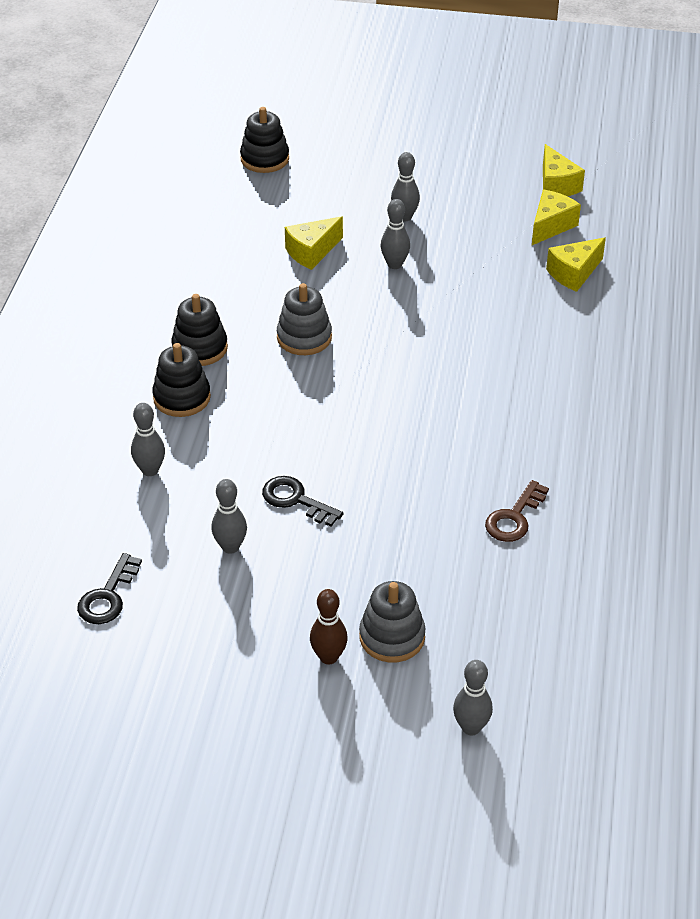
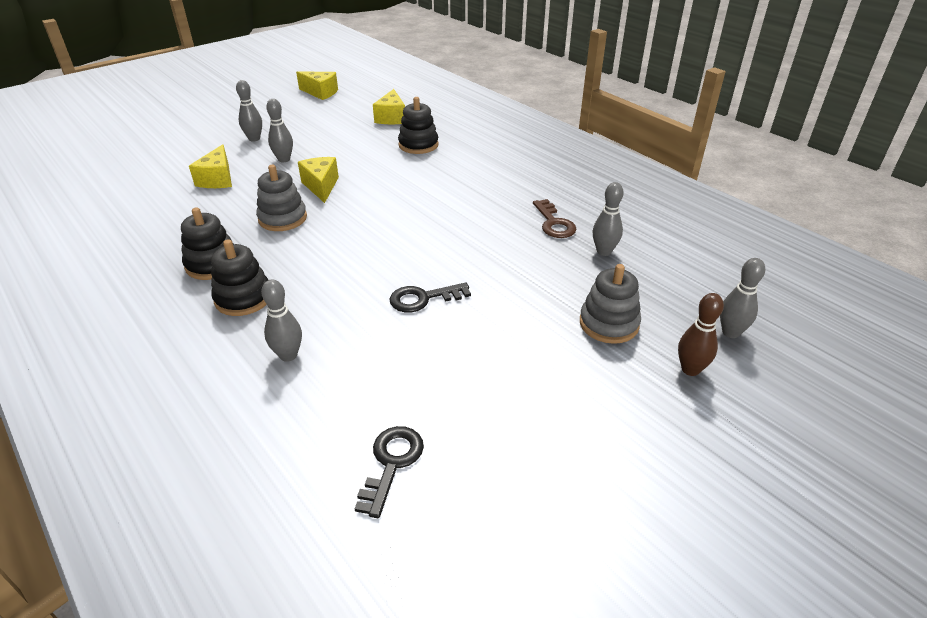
camera: 50 degrees left, 5 degrees down
black key [77,553,142,624] -> black key turned 135 degrees counterclockwise [355,426,424,518]
grey bowling pin [211,479,247,554] -> grey bowling pin moved to [593,182,624,256]
black stacking toy [240,107,289,173] -> black stacking toy moved to [398,97,439,154]
brown bowling pin [310,589,348,664] -> brown bowling pin moved to [678,293,724,376]
yellow cheese [532,190,581,245] -> yellow cheese moved to [298,157,339,203]

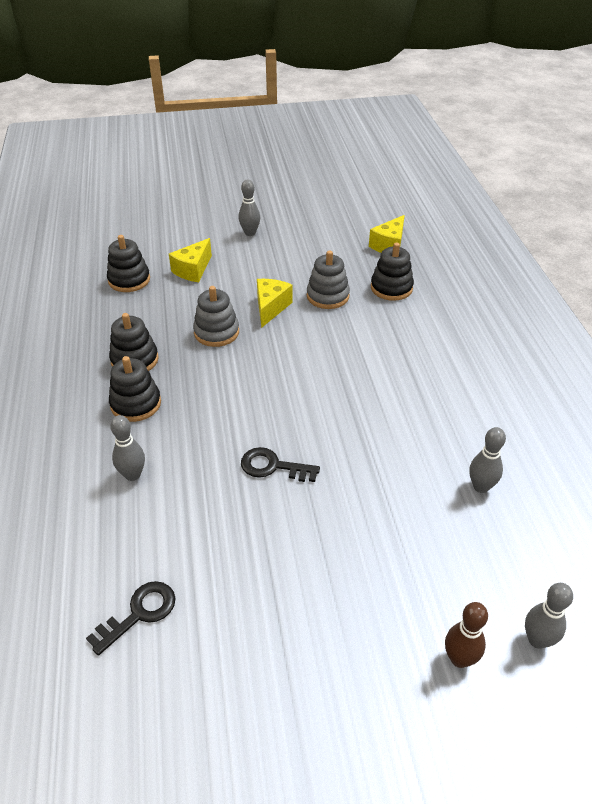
camera: 30 degrees right, 5 degrees up
grey bowling pin [266,99,293,162] -> none
yellow cheese [296,71,338,100] -> none
brown key [533,199,577,238] -> none
grey stacking toy [580,264,641,344] -> grey stacking toy moved to [307,250,350,309]
none -> black stacking toy [107,235,150,292]

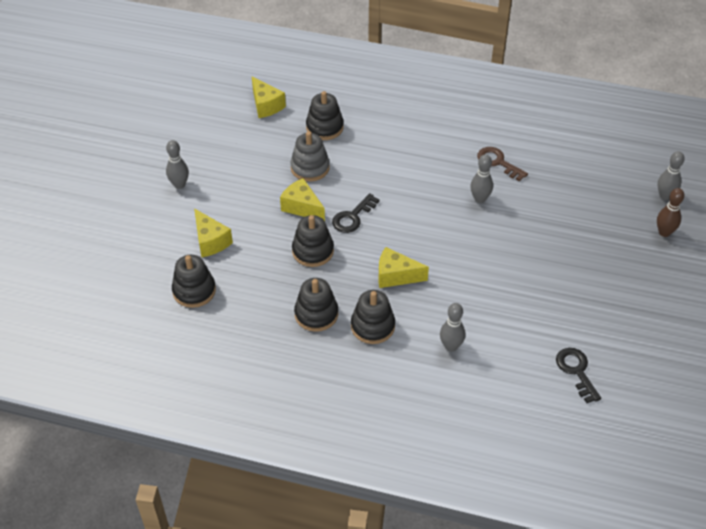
camera: 65 degrees left, 5 degrees up
grey stacking toy [193,286,239,347] -> black stacking toy [292,215,334,267]
black key [241,447,320,482] -> black key moved to [332,193,380,233]
grey bowling pin [469,427,506,493] -> grey bowling pin moved to [470,154,493,203]
none -> yellow cheese [378,247,429,288]
none -> brown key [477,147,528,181]

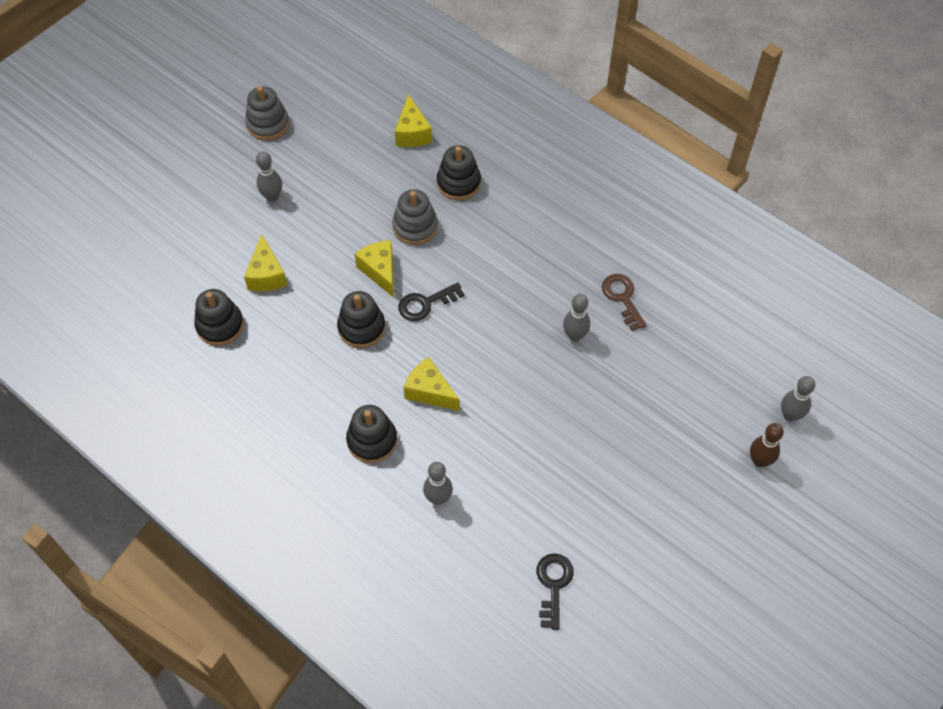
camera: 25 degrees right, 10 degrees up
black stacking toy [294,278,338,332] -> none
none -> grey stacking toy [245,86,289,141]

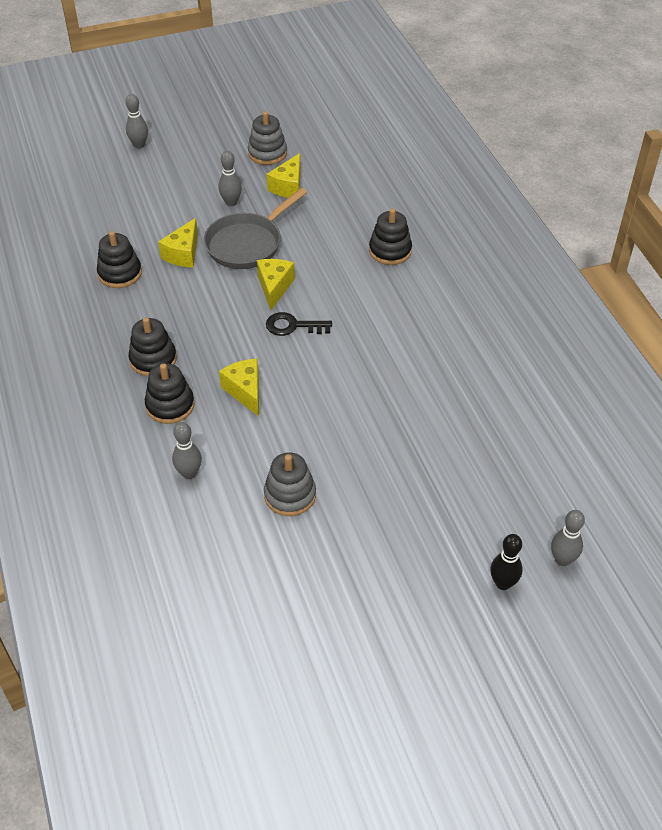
camera: 30 degrees right, 10 degrees down
black stacking toy [337,291,386,348] -> black stacking toy moved to [129,317,177,376]
grey stacking toy [392,189,438,245] -> grey stacking toy moved to [264,452,316,516]
yellow cheese [395,94,432,147] -> yellow cheese moved to [267,153,301,198]
black key [537,553,574,630] -> none
grey bowling pin [563,294,590,341] -> grey bowling pin moved to [126,94,148,149]
brown key [602,274,647,331] -> none
brown bowling pin [750,423,784,467] -> black bowling pin [490,534,523,590]
none -> grey pan [204,188,307,269]

